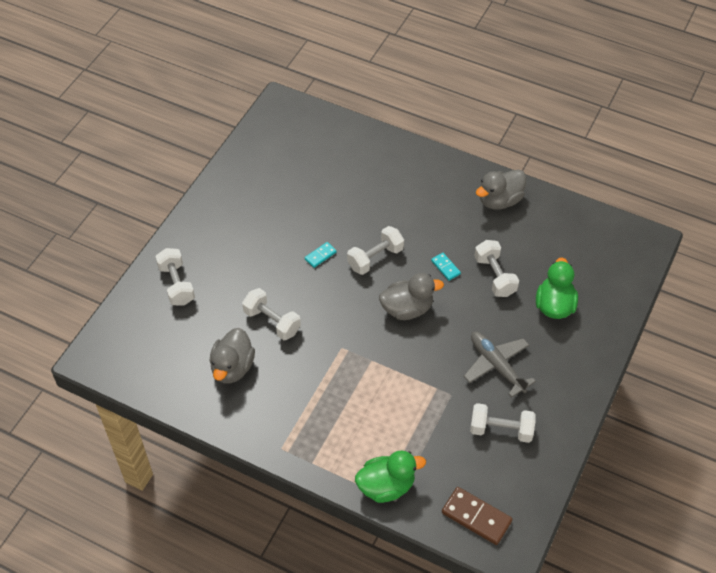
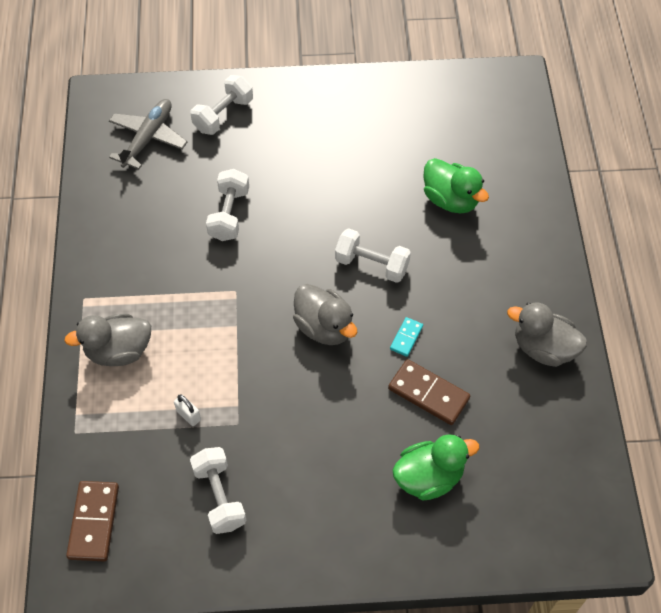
camera: 60 degrees right, 5 degrees up
grey duck [209,328,255,384] -> grey duck moved to [64,314,151,366]
turquoise domino [305,242,337,268] -> none
green duck [355,451,426,503] -> green duck moved to [423,158,489,214]
grey plane [464,332,536,397] -> grey plane moved to [109,99,187,169]
white dumbbell [474,240,519,297] -> brown domino [388,359,470,425]
none -> white padlock [174,395,201,426]

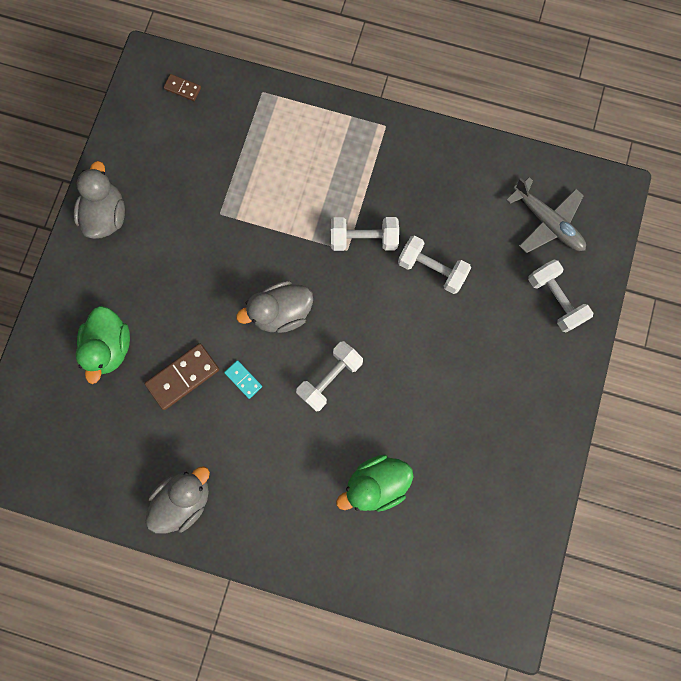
camera: 110 degrees right, 20 degrees up
grey duck [64,314,151,366] -> grey duck moved to [73,161,125,239]
brown domino [66,481,119,561] -> brown domino [163,74,201,101], size x0.54
white padlock [174,395,201,426] -> none
white dumbbell [190,447,247,534] -> white dumbbell moved to [331,217,399,251]

